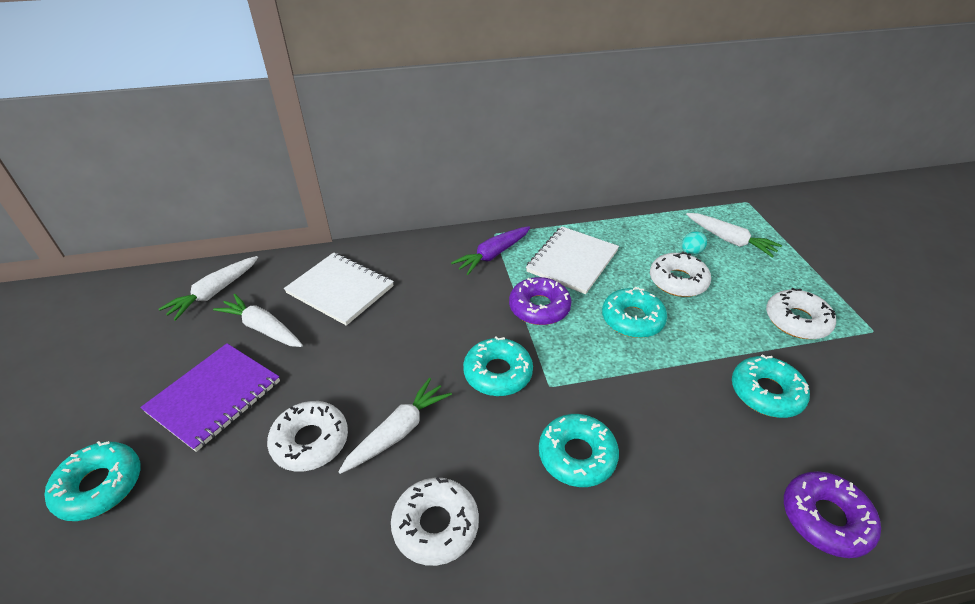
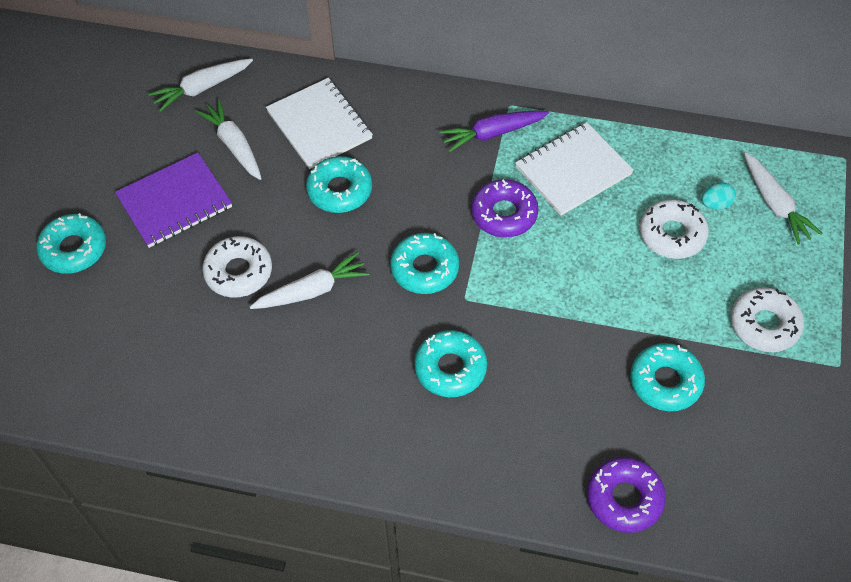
camera: 25 degrees right, 15 degrees up
white donut [391,477,479,566] -> none
turquoise donut [602,287,667,338] -> turquoise donut moved to [306,156,372,213]

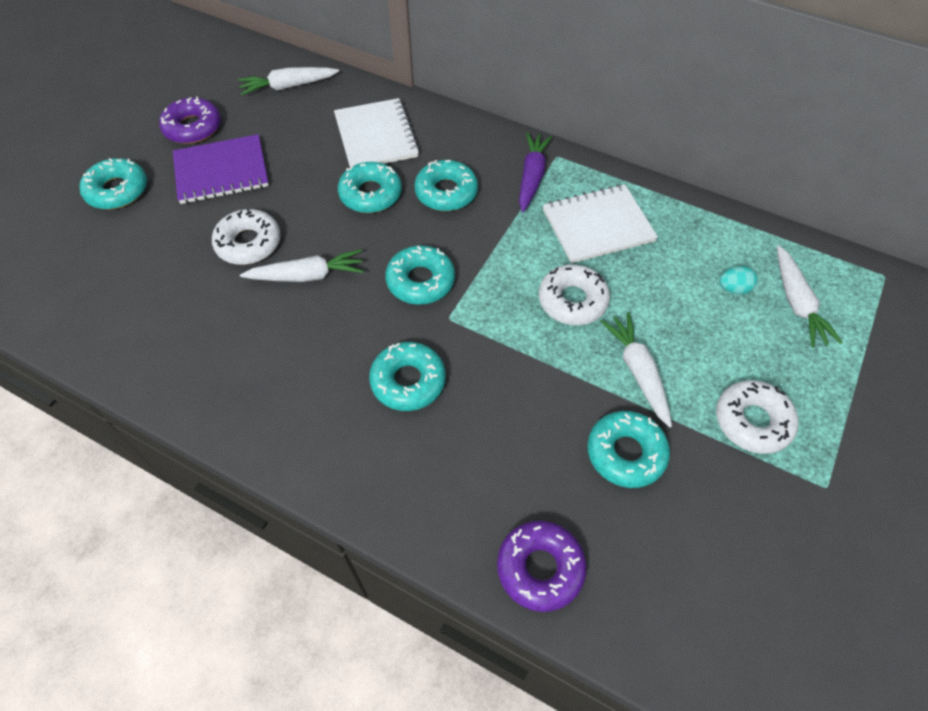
camera: 15 degrees right, 0 degrees up
white carrot [195,99,262,180] -> white carrot moved to [600,312,672,427]
purple carrot [439,111,549,153] -> purple carrot turned 105 degrees clockwise [519,132,552,212]
purple donut [471,179,538,238] -> purple donut moved to [159,97,221,144]
white donut [640,199,709,259] -> white donut moved to [539,264,610,325]
none -> turquoise donut [414,160,478,211]

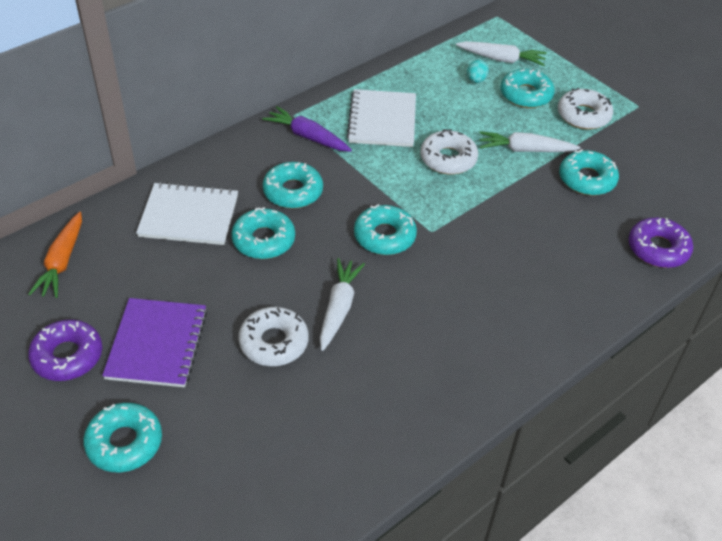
camera: 70 degrees left, 10 degrees down
white carrot [238,67,339,95] -> orange carrot [29,212,82,298]
turquoise donut [369,342,446,411] -> turquoise donut moved to [500,69,555,108]

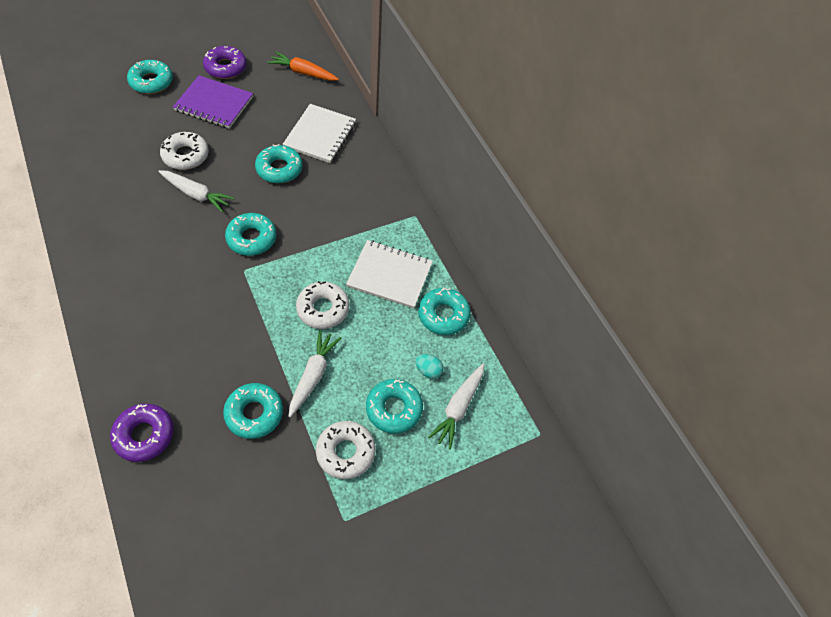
camera: 100 degrees right, 10 degrees up
purple carrot [263,106,352,152] -> none
turquoise donut [263,162,323,209] -> turquoise donut moved to [418,287,471,335]

